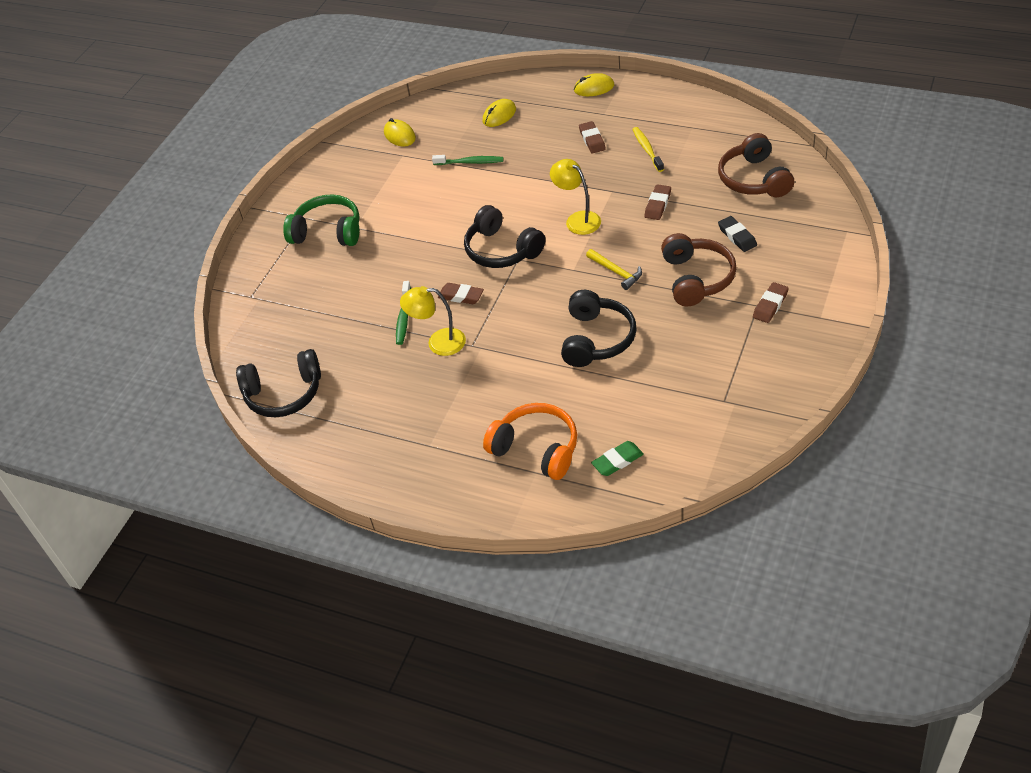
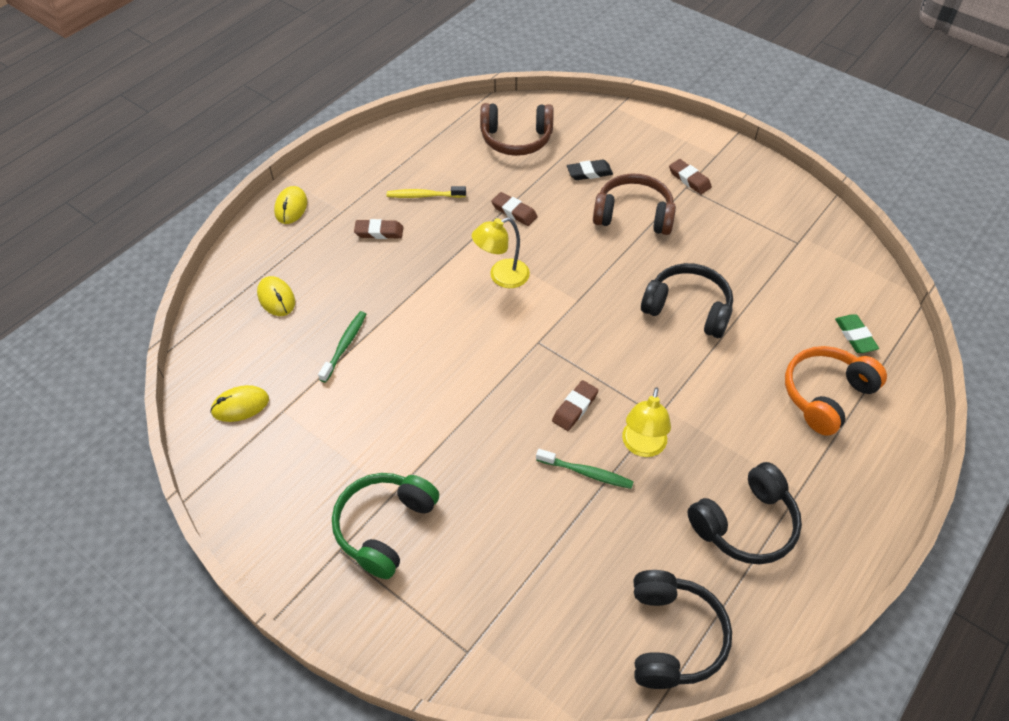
camera: 80 degrees left, 5 degrees up
black headphones [464,205,545,268] -> black headphones moved to [687,462,802,564]
yellow hammer [586,249,642,290] -> none

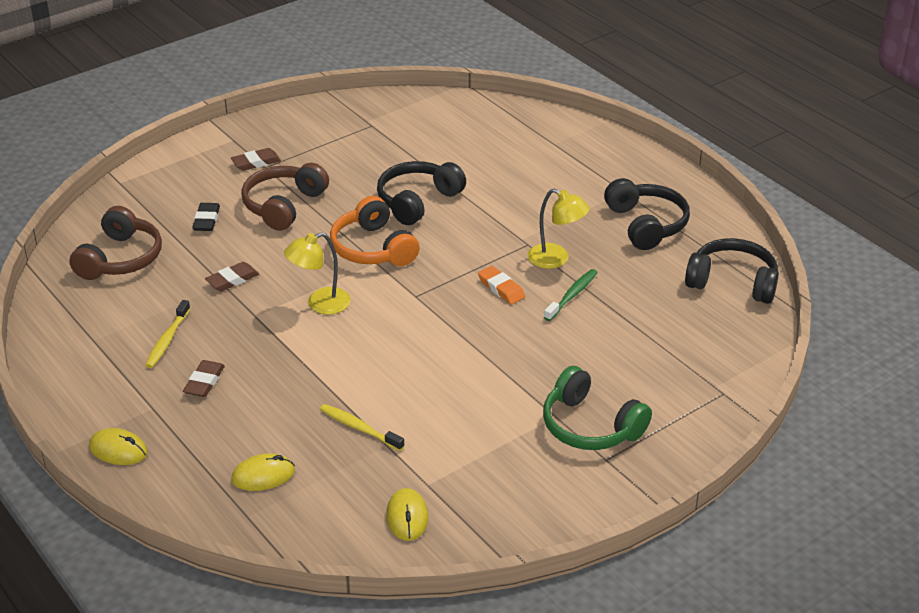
camera: 75 degrees left, 15 degrees down
green toothbrush [318,311,366,383] -> yellow toothbrush [320,404,405,451]
yellow lamp [472,217,530,288] -> yellow lamp turned 75 degrees clockwise [284,232,351,315]
brown eraser [552,380,598,431] -> orange eraser [478,266,525,304]
orange headphones [785,346,887,436] -> orange headphones moved to [330,196,419,266]
green eraser [835,314,879,353] -> none

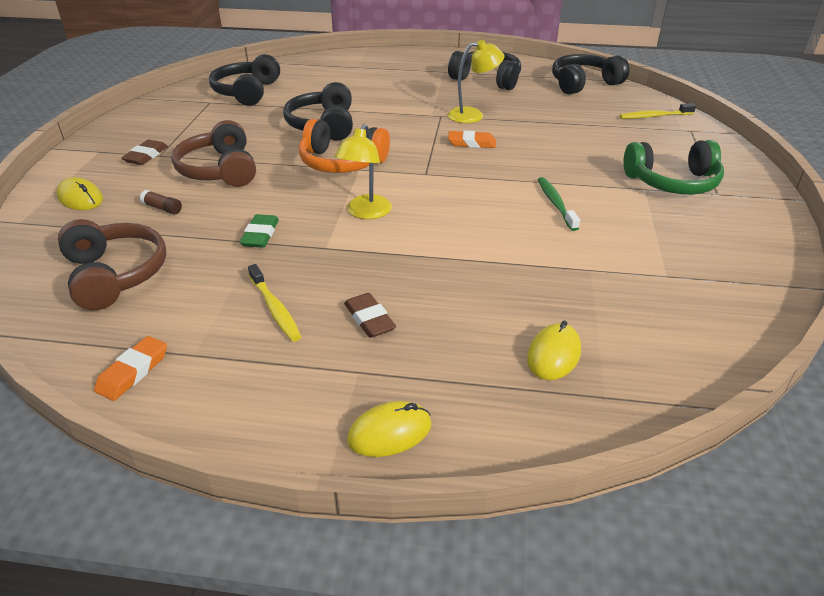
camera: 45 degrees left, 0 degrees up
black eraser [192,203,220,231] -> brown glue stick [140,190,182,214]
brown eraser [205,262,259,291] -> green eraser [240,214,279,248]
yellow toothbrush [320,404,405,451] -> yellow toothbrush moved to [619,103,696,119]
yellow mouse [386,488,428,541] -> yellow mouse moved to [56,177,103,210]
green toothbrush [544,269,598,321] -> green toothbrush moved to [538,177,580,231]
none -> orange eraser [94,336,167,401]
none -> black headphones [209,54,280,106]

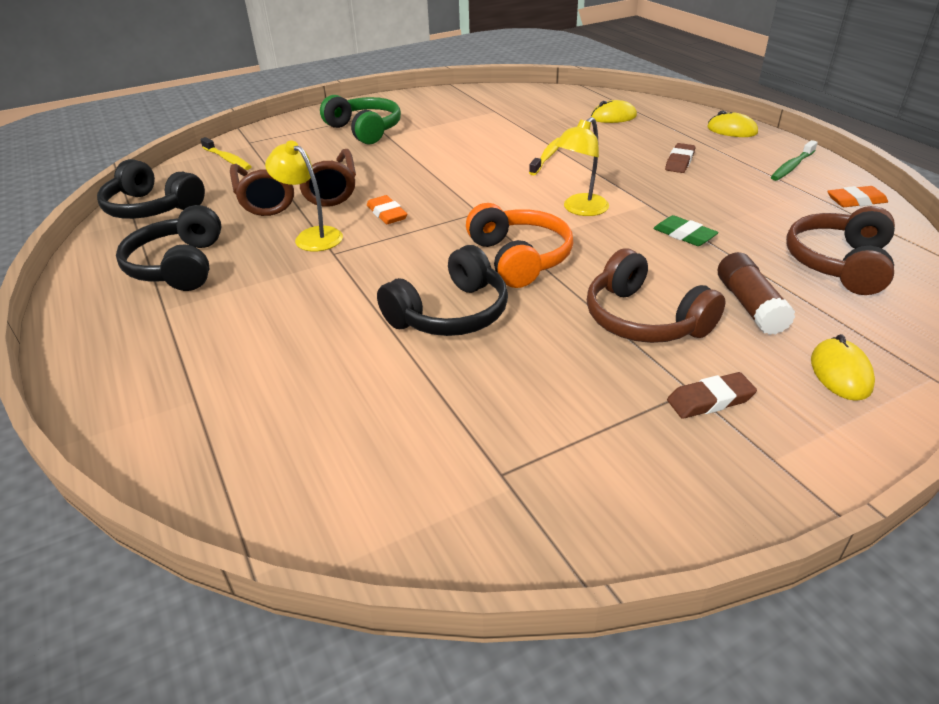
camera: 125 degrees left, 0 degrees up
brown glue stick [140,190,182,214] -> brown glue stick [718,252,796,335], size x1.84
brown headphones [171,120,256,187] -> brown headphones turned 105 degrees clockwise [587,249,725,343]
black headphones [209,54,280,106] -> none
green eraser [240,214,279,248] -> green eraser turned 75 degrees clockwise [653,215,719,246]
yellow toothbrush [248,264,301,342] -> yellow toothbrush moved to [529,138,559,175]
yellow lamp [334,124,392,219] -> yellow lamp turned 150 degrees clockwise [555,117,609,216]
green toothbrush [538,177,580,231] -> green toothbrush moved to [771,140,818,181]
none -> brown glasses [230,149,356,216]

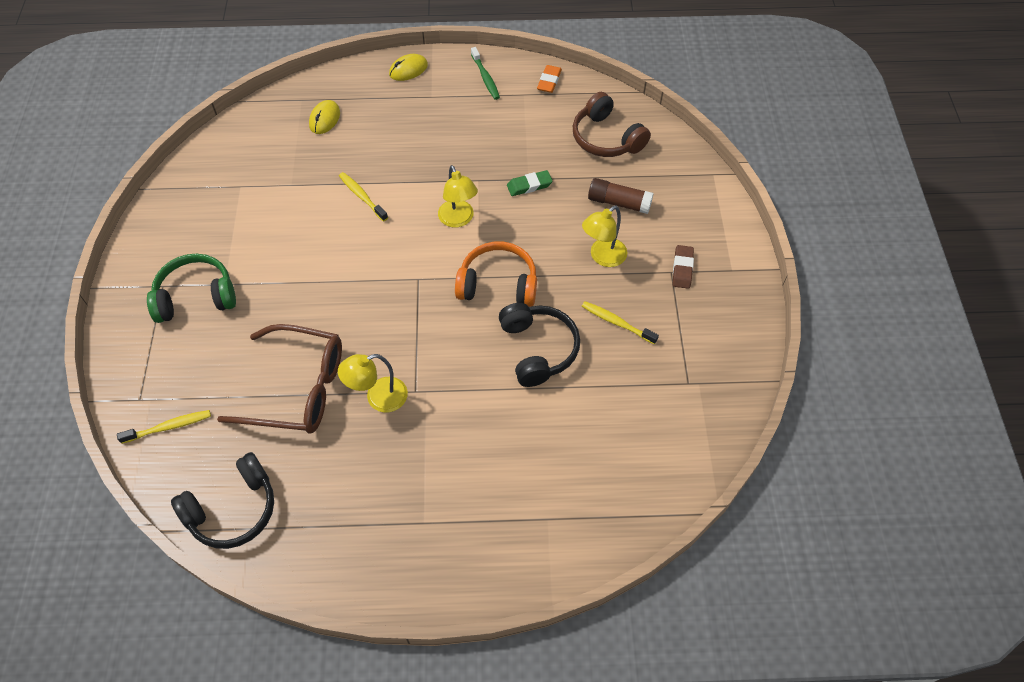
camera: 65 degrees left, 20 degrees up
black headphones [116,205,221,291] -> none
orange eraser [367,195,407,224] -> none
brown headphones [587,249,725,343] -> yellow lamp [582,206,627,267]
brown eraser [665,143,695,173] -> none
yellow mouse [811,334,875,401] -> none
none -> yellow toothbrush [582,301,659,344]

